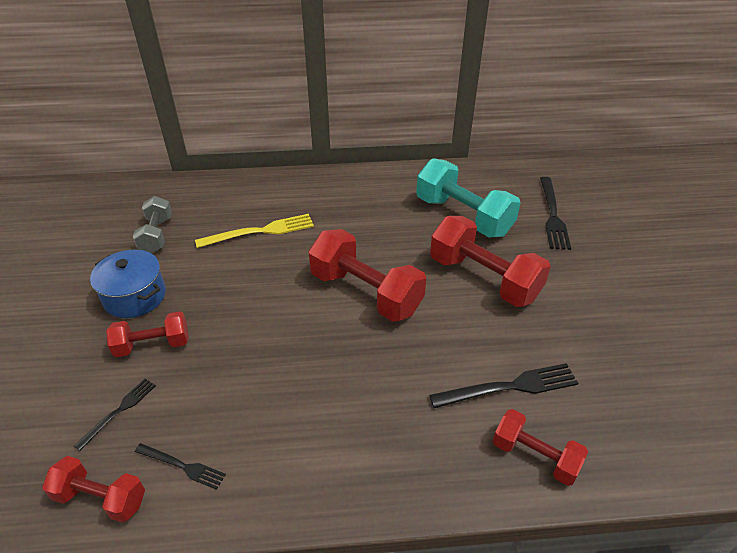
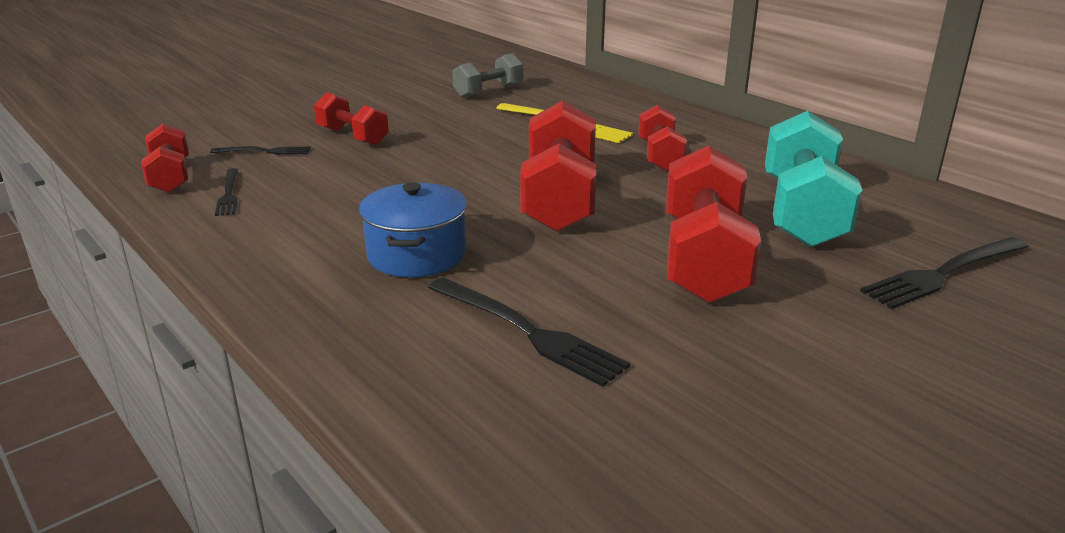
camera: 55 degrees right, 15 degrees down
blue pot [90,250,166,318] -> blue pot moved to [359,182,467,278]
red dumbbell [493,409,588,486] -> red dumbbell moved to [638,105,687,171]

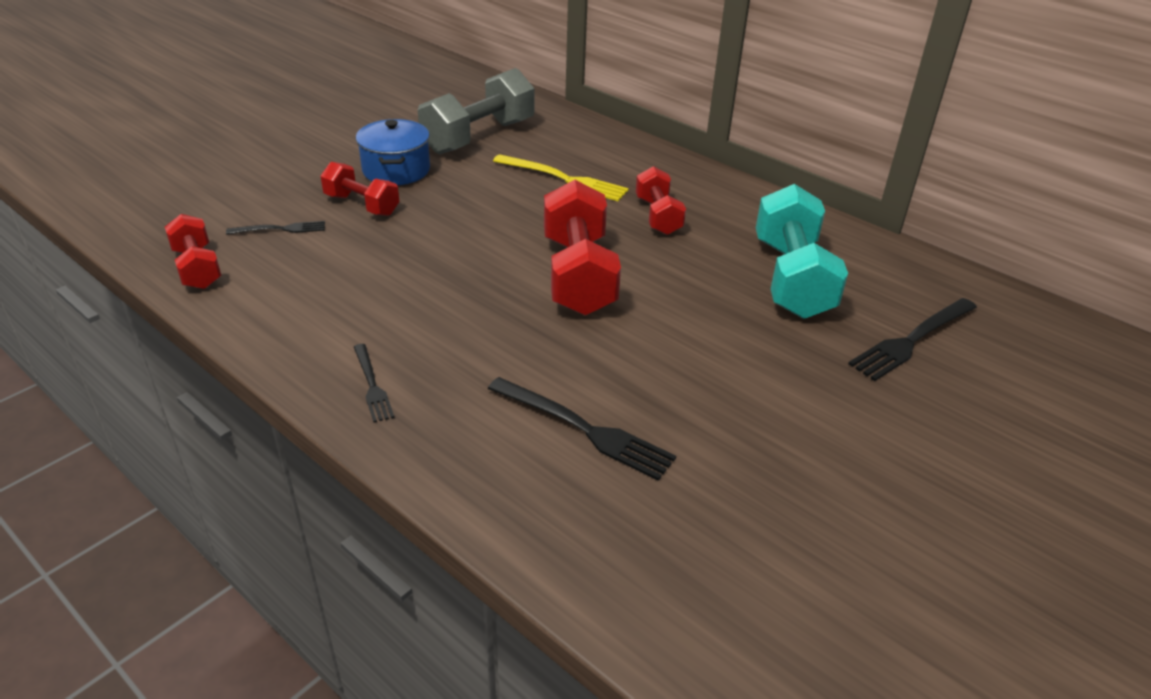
camera: 10 degrees left, 10 degrees up
black fork [215,168,238,216] -> black fork moved to [354,344,394,423]
blue pot [359,182,467,278] -> blue pot moved to [356,119,430,185]
grey dumbbell [452,53,523,98] -> grey dumbbell [418,68,535,155], size x1.72
red dumbbell [666,145,761,303] -> none

